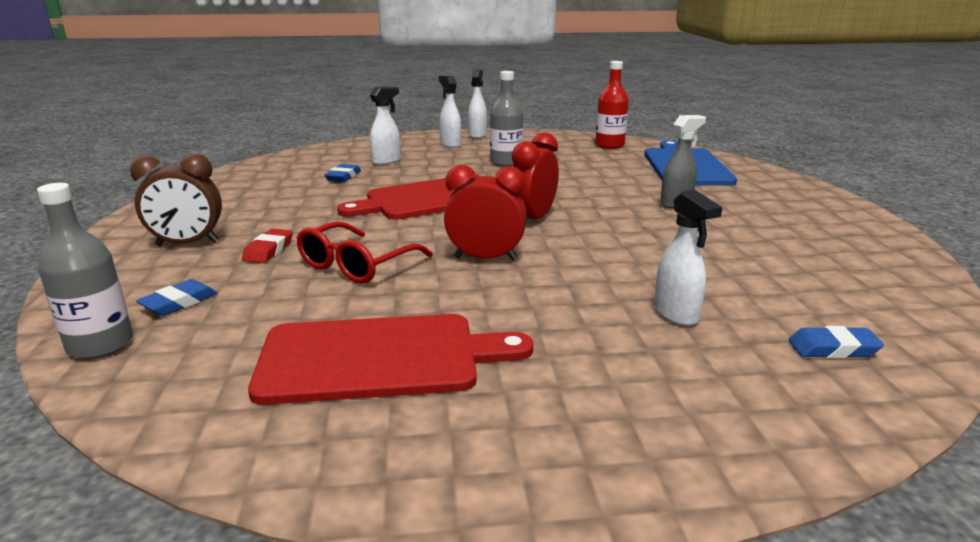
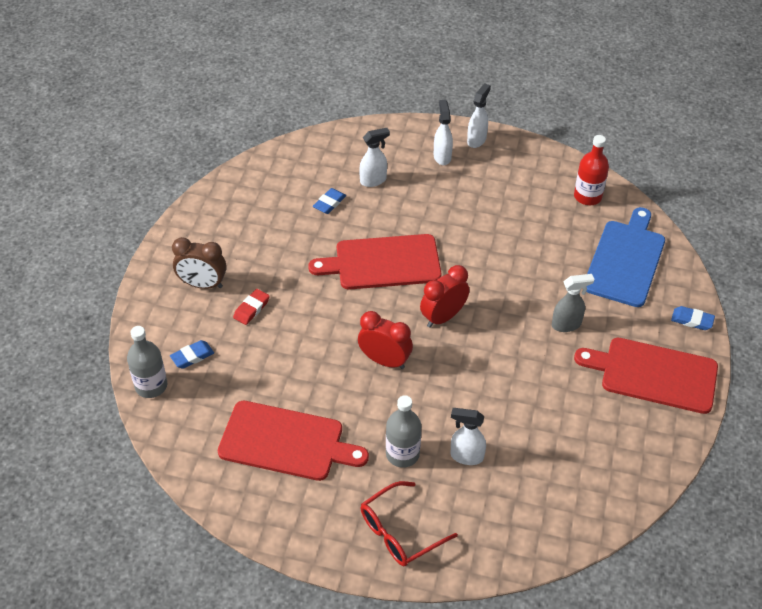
camera: 20 degrees right, 25 degrees up
red glasses [296,222,433,284] -> red glasses moved to [361,481,458,566]
grey bottle [490,71,523,167] -> grey bottle moved to [386,395,421,468]
white spray bottle [654,189,723,326] -> white spray bottle turned 105 degrees clockwise [451,408,486,465]
blue eraser [789,326,884,358] -> blue eraser moved to [671,306,715,330]
none -> red cutting board [574,338,718,414]

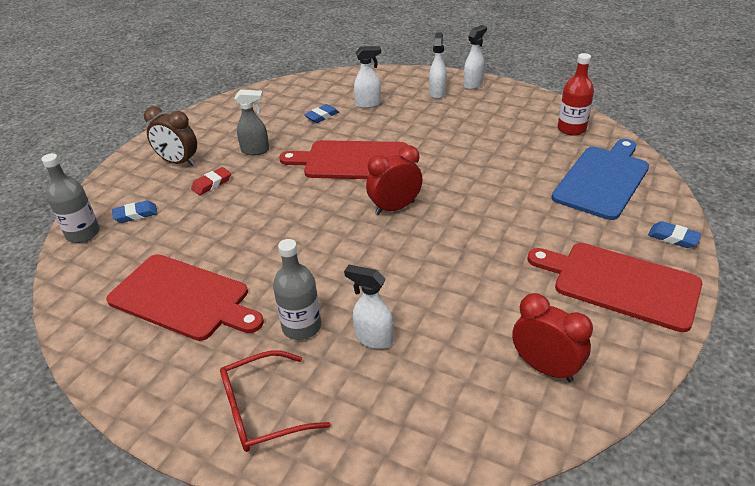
camera: 15 degrees right, 10 degrees down
red clock [358,311,413,369] -> red clock moved to [512,293,593,382]
grey spray bottle [552,274,594,332] -> grey spray bottle moved to [234,90,269,155]

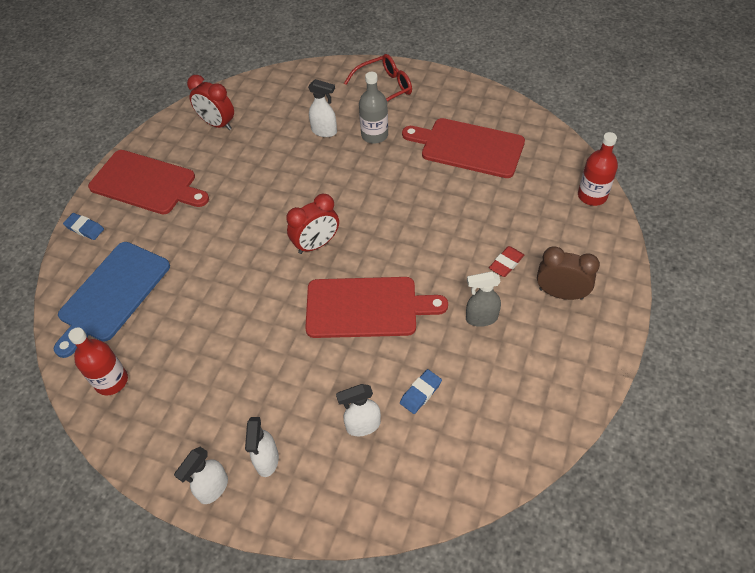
camera: 175 degrees right, 15 degrees up
grey bottle [41,153,100,243] -> red bottle [578,132,618,206]
blue eraser [112,200,158,223] -> none

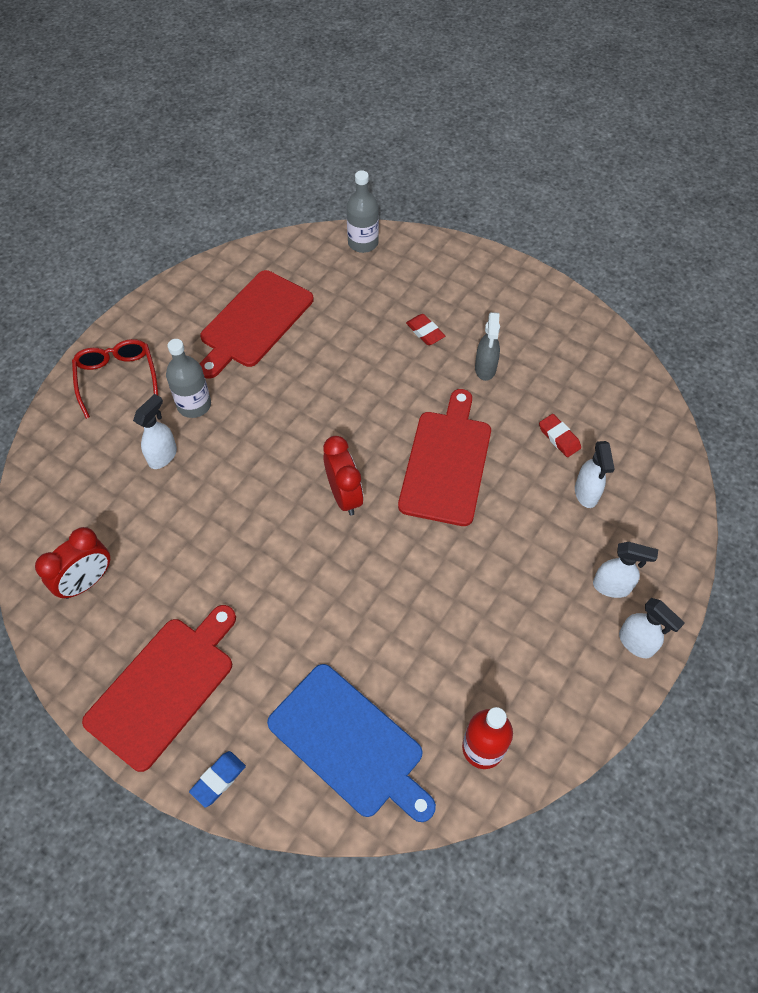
camera: 80 degrees left, 5 degrees up
blue eraser [400,369,442,414] -> red eraser [539,414,581,457]
brown clock [537,246,600,300] -> none
red bottle [578,132,618,206] -> grey bottle [346,170,379,253]

